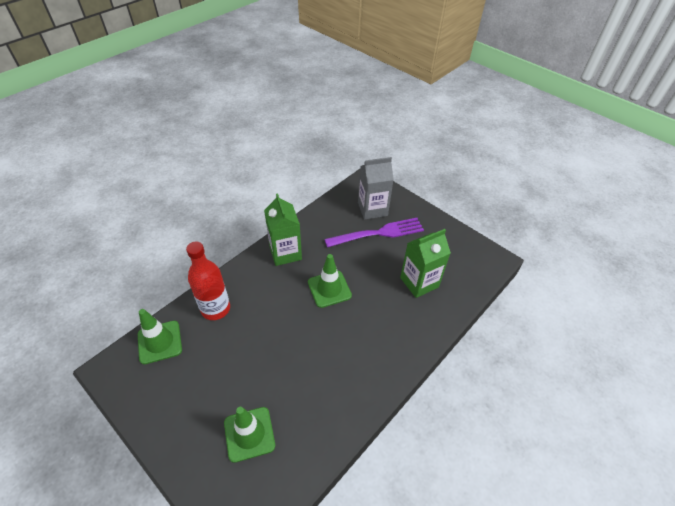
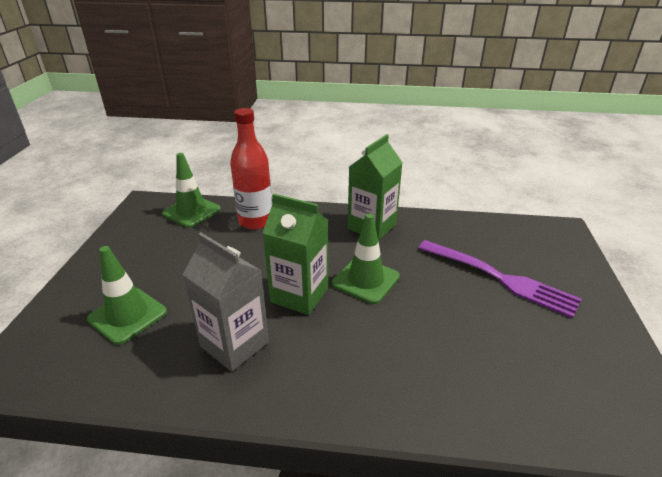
camera: 55 degrees right, 15 degrees down
grey carton [358,157,394,220] -> grey carton moved to [183,233,269,372]
green carton [400,229,451,298] -> green carton moved to [263,194,328,315]

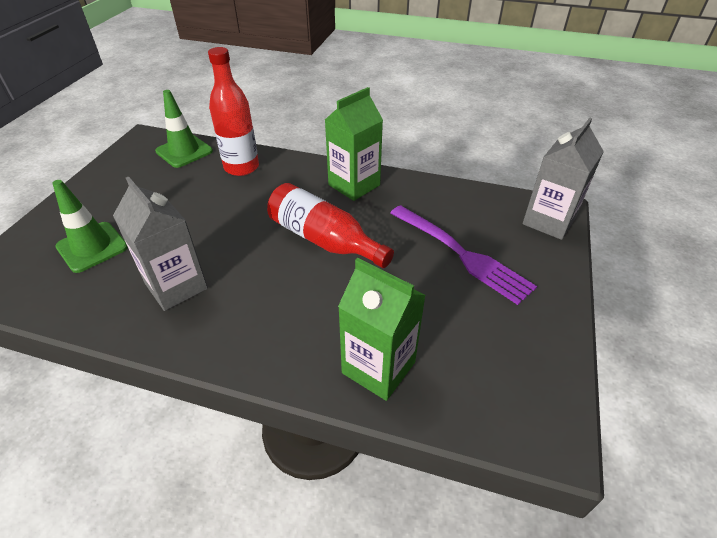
camera: 10 degrees right, 10 degrees up
green carton [263,194,328,315] -> green carton moved to [338,258,426,401]
green traffic cone [332,214,400,304] -> red bottle [267,183,394,268]
none -> grey carton [523,118,604,240]

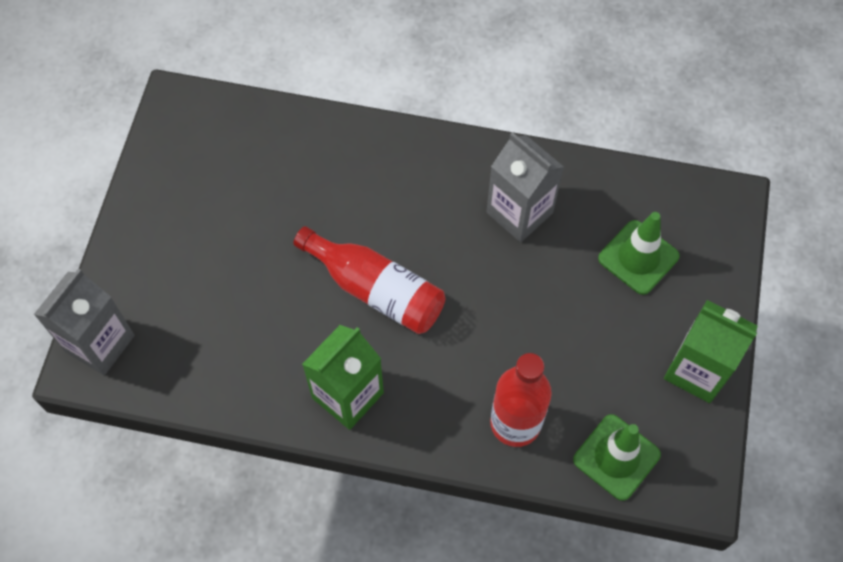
camera: 175 degrees right, 20 degrees up
green carton [338,258,426,401] -> green carton moved to [664,300,758,403]
purple fork [390,205,537,305] -> none

